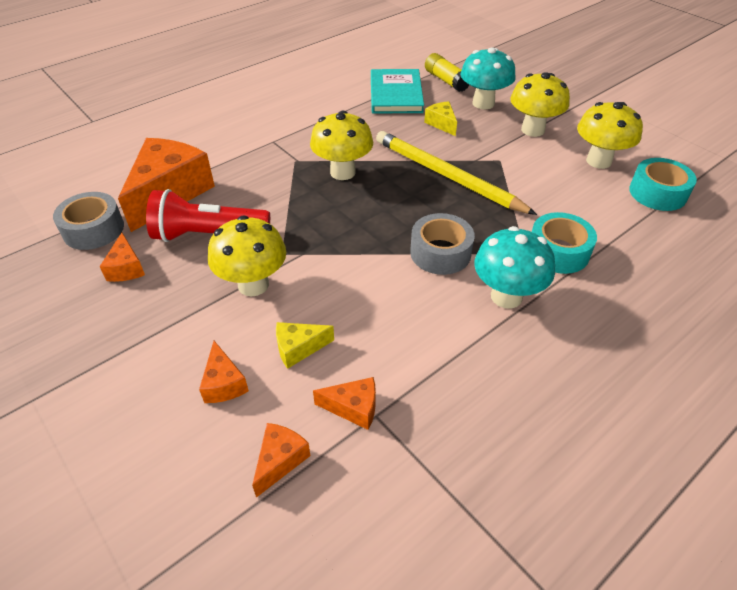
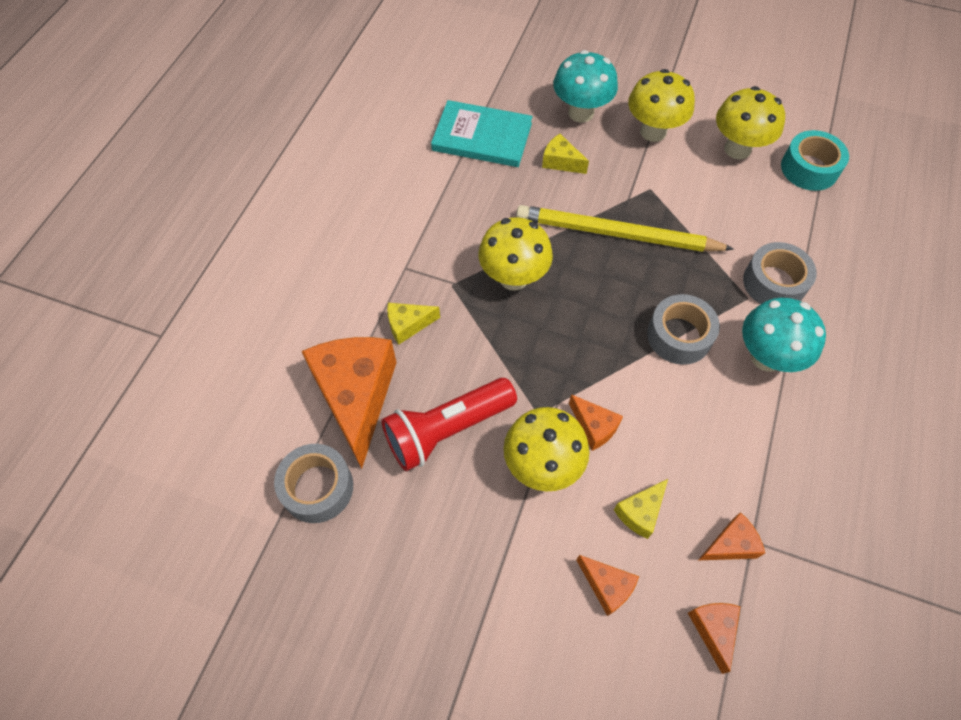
camera: 30 degrees left, 15 degrees up
orange cheese [100,233,145,282] -> orange cheese moved to [569,394,623,451]
turquoise book [371,69,424,113] -> turquoise book turned 45 degrees counterclockwise [431,100,533,167]
yellow glue stick [425,53,469,92] -> none
turquoise tape [532,212,597,274] -> grey tape [743,242,817,304]
none -> yellow cheese [387,303,440,344]

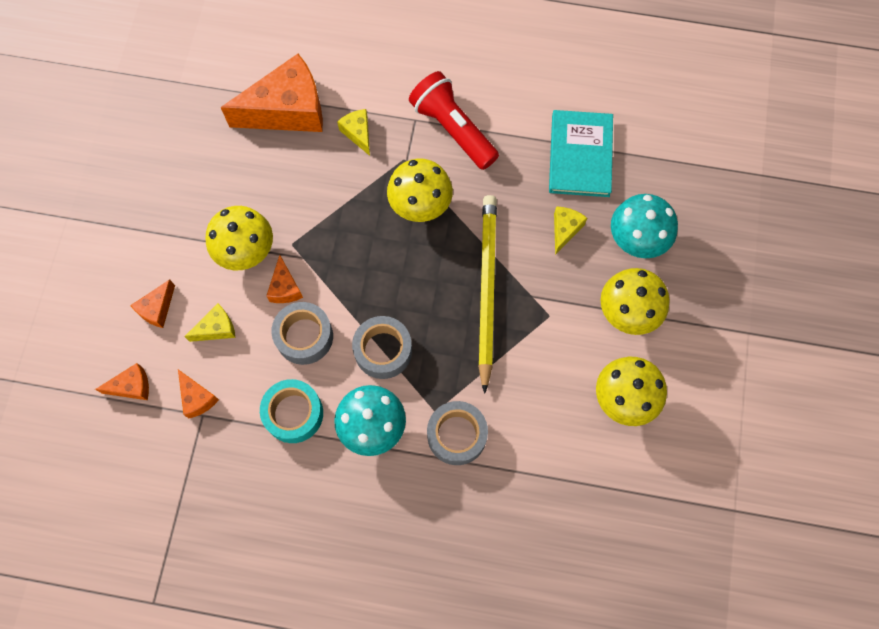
camera: 80 degrees right, 10 degrees up
grey tape [274,444,353,523] -> grey tape moved to [271,302,333,365]
red flashlight [381,378,517,471] -> red flashlight moved to [409,71,499,170]
orange cheese [569,394,623,451] -> orange cheese turned 45 degrees counterclockwise [267,255,303,303]
yellow cheese [614,479,668,539] -> yellow cheese turned 120 degrees clockwise [184,304,235,342]
turquoise tape [781,130,849,191] -> turquoise tape moved to [260,379,323,443]

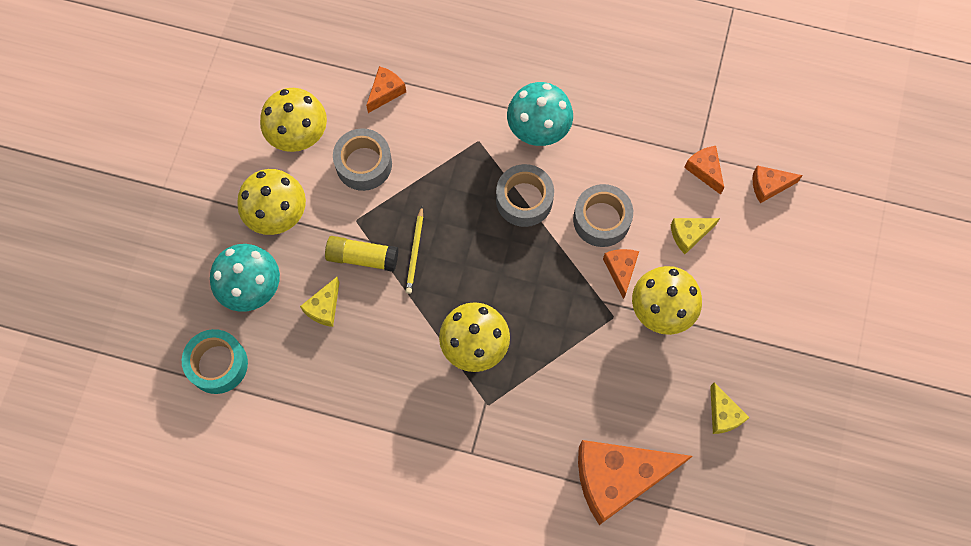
camera: 175 degrees left, 0 degrees up
orange cheese [130,280,175,328] -> orange cheese moved to [366,66,406,113]
turquoise tape [260,379,323,443] -> turquoise tape moved to [182,329,248,394]
yellow cheese [337,109,370,156] -> yellow cheese moved to [710,382,750,434]
red flashlight [409,71,499,170] -> none
grey tape [427,401,488,465] -> grey tape moved to [333,128,392,191]
yellow pencil [478,195,497,394] -> yellow pencil [405,206,423,294], size x0.44
turquoise book [549,110,613,197] -> none
none -> yellow glue stick [325,236,398,272]

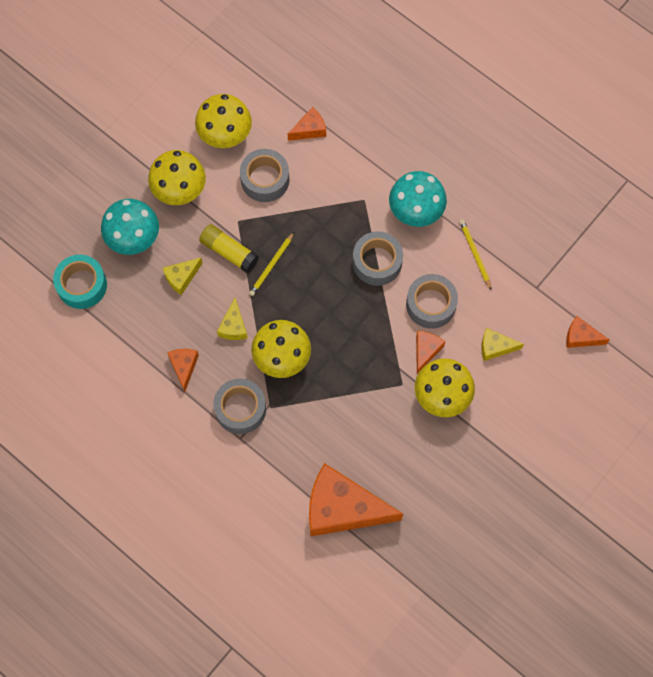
camera: 25 degrees right, 0 degrees up
orange cheese [684,146,724,195] -> orange cheese moved to [167,349,199,392]
yellow cheese [710,382,750,434] -> yellow cheese moved to [217,298,248,340]
none -> grey tape [213,379,266,434]
none -> yellow pencil [459,220,492,290]

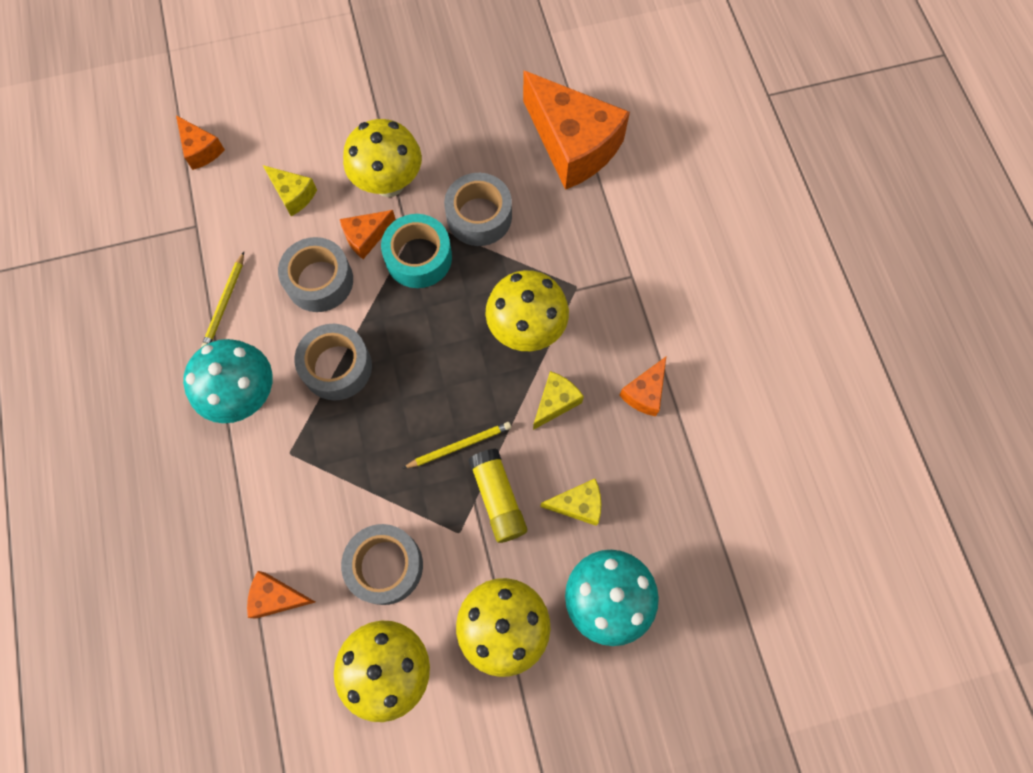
camera: 145 degrees left, 0 degrees up
turquoise tape [53,255,107,309] -> turquoise tape moved to [381,214,452,288]
grey tape [213,379,266,434] -> grey tape moved to [444,173,512,246]

